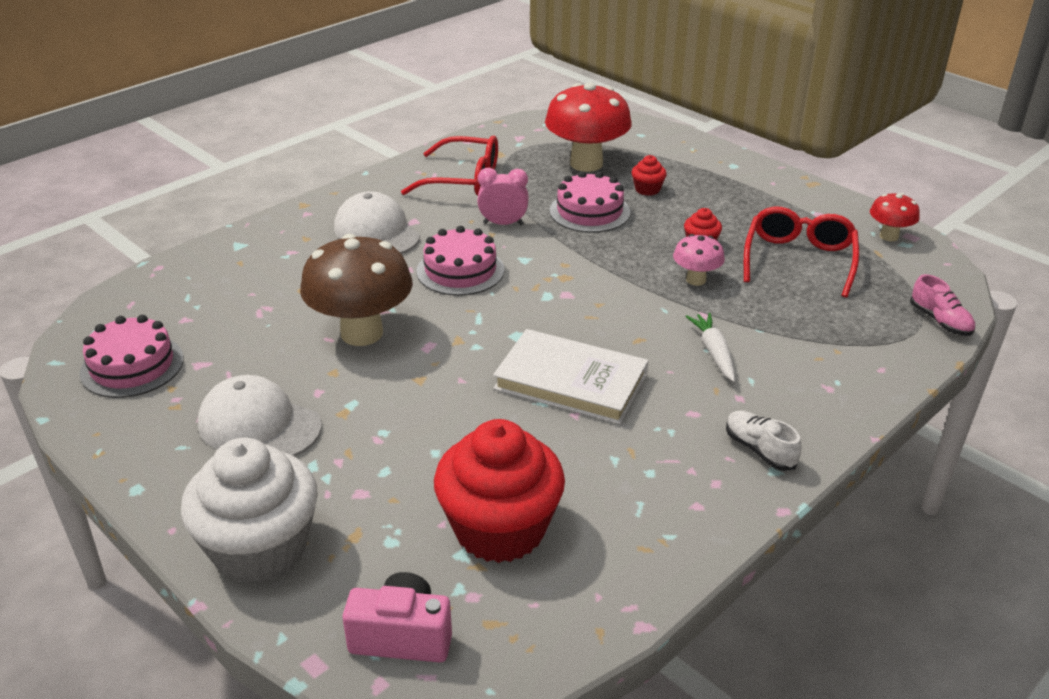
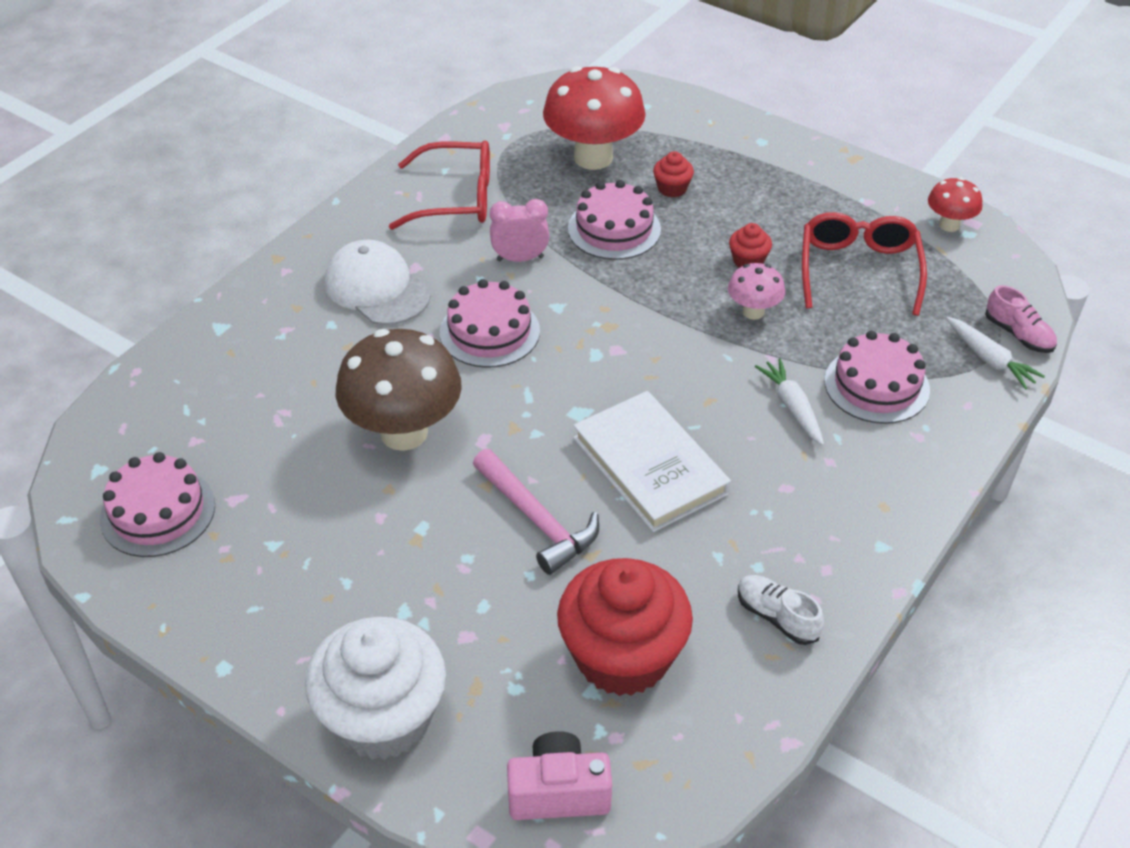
camera: 10 degrees left, 10 degrees up
white cap [198,375,322,456] -> none
white book [493,329,649,424] -> white book turned 45 degrees clockwise [573,391,731,532]
white shoe [726,410,801,471] -> white shoe moved to [738,575,824,645]
none -> pink hammer [473,449,599,575]
none -> pink cake [824,331,930,424]
none -> white carrot [946,317,1045,390]

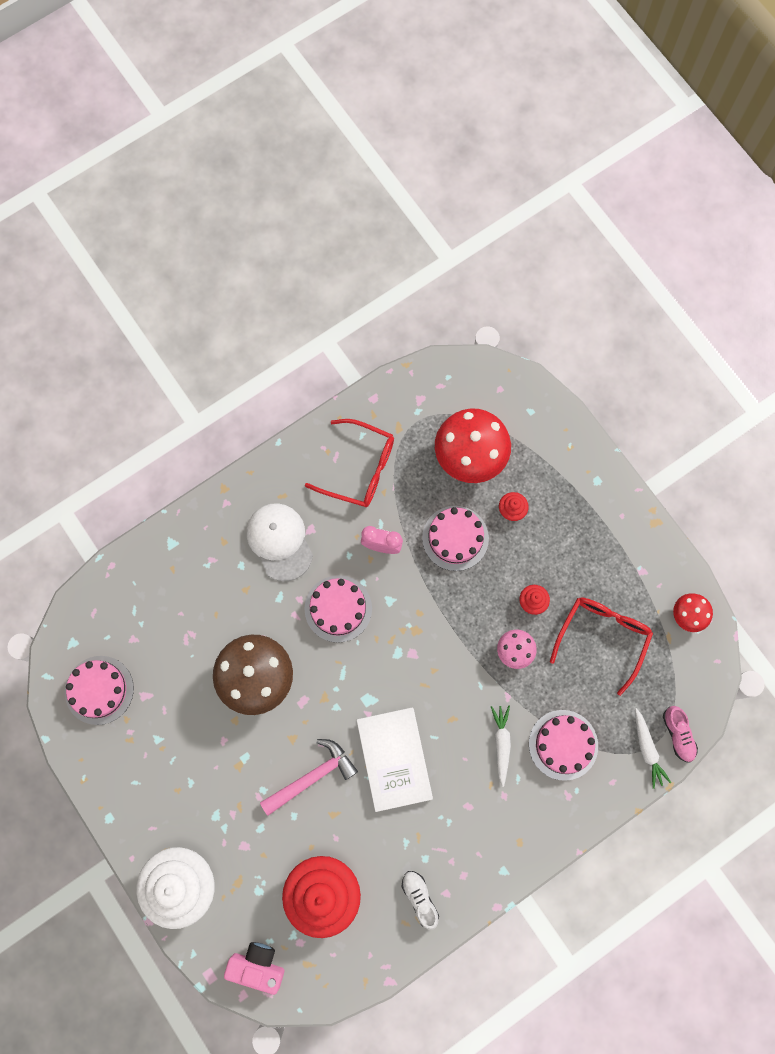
camera: 20 degrees right, 30 degrees up
pink hammer [473,449,599,575] -> pink hammer turned 105 degrees counterclockwise [260,739,358,816]

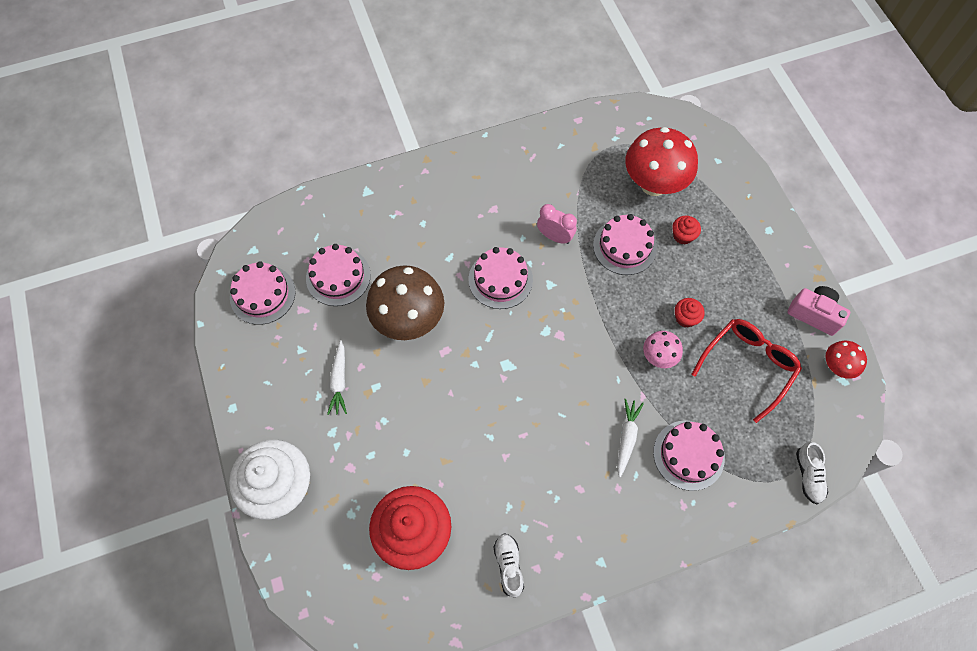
camera: 15 degrees right, 10 degrees down
pink camera [224,942,284,995] -> pink camera moved to [788,286,850,336]
white cap [247,503,313,581] -> none
pink hammer [260,739,358,816] -> none
red glasses [305,419,394,507] -> none
white book [357,707,433,812] -> none
white carrot [635,708,671,789] -> white carrot moved to [327,340,347,415]
pink shoe [663,706,698,763] -> white shoe [796,442,828,504]
none -> pink cake [306,244,371,306]

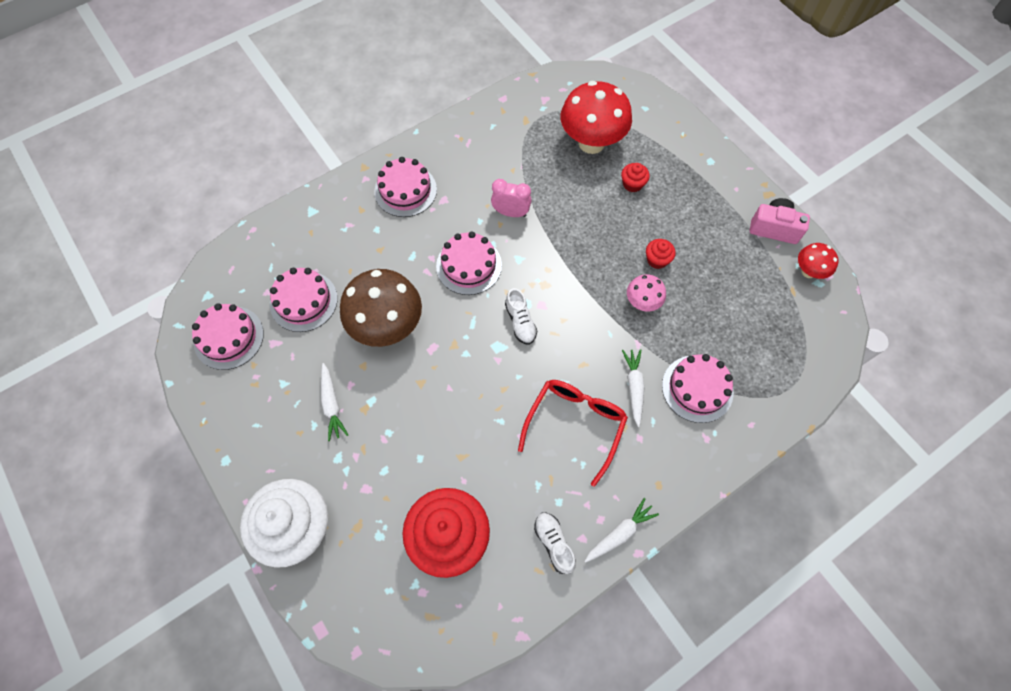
camera: 15 degrees left, 0 degrees up
pink cake [593,214,657,275] -> pink cake moved to [374,157,437,217]
red glasses [691,319,802,423] -> red glasses moved to [518,380,628,487]
white shoe [796,442,828,504] -> white shoe moved to [505,288,537,345]
none -> white carrot [584,498,659,563]

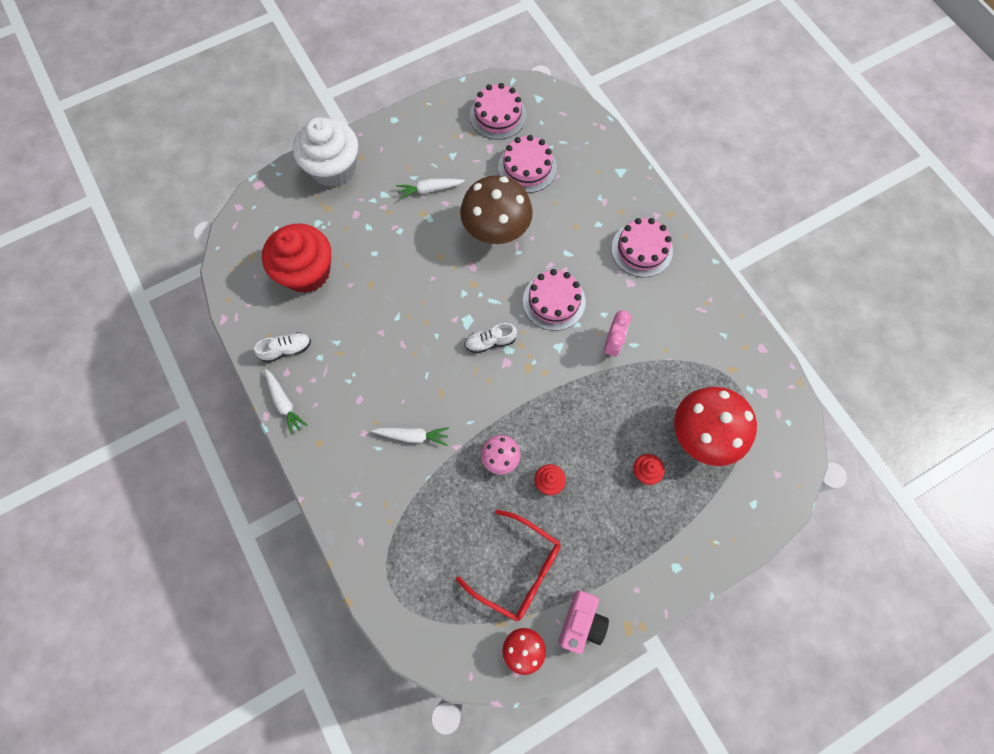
camera: 95 degrees right, 5 degrees up
red glasses [518,380,628,487] -> red glasses moved to [456,510,561,622]
pink cake [662,354,734,423] -> none

